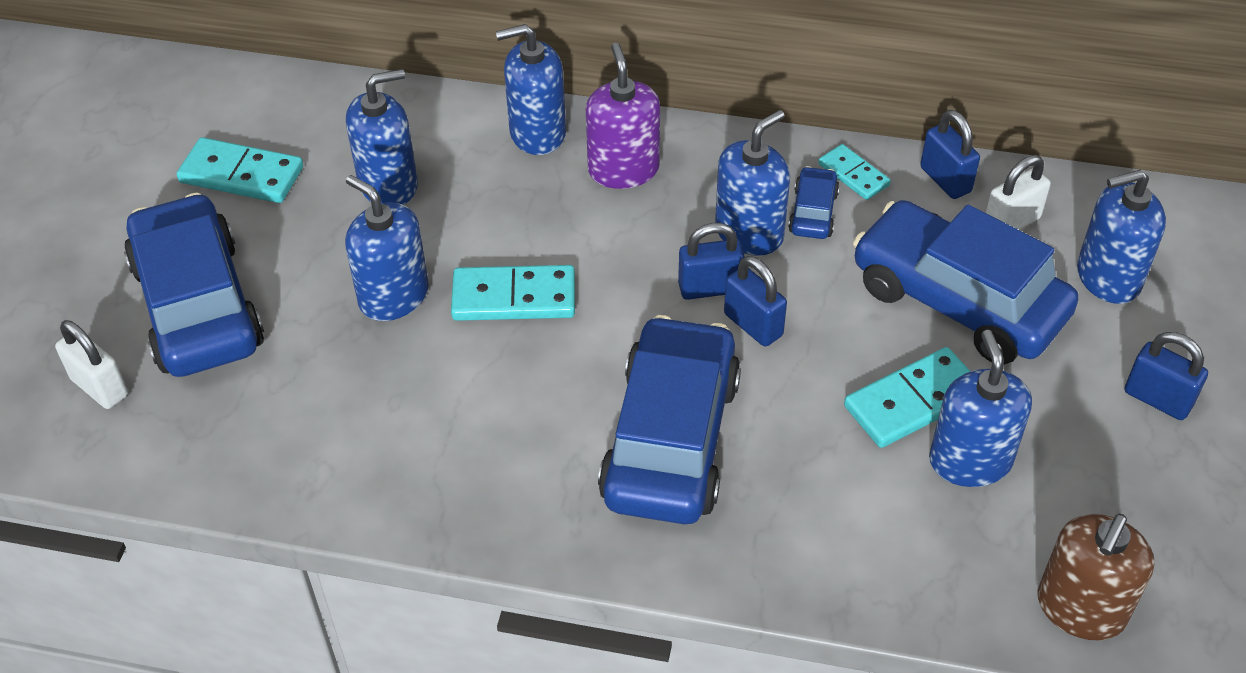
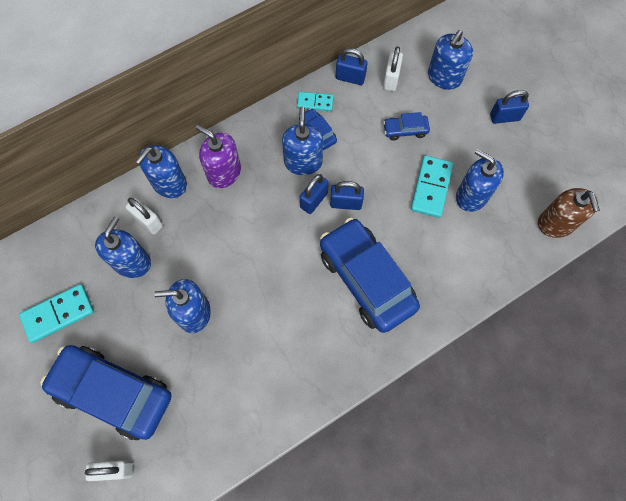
camera: 45 degrees left, 20 degrees up
turquoise domino [451,265,575,321] -> none
blue car [853,200,1078,365] -> blue car [383,112,430,141], size x0.43
none -> white padlock [125,198,163,235]

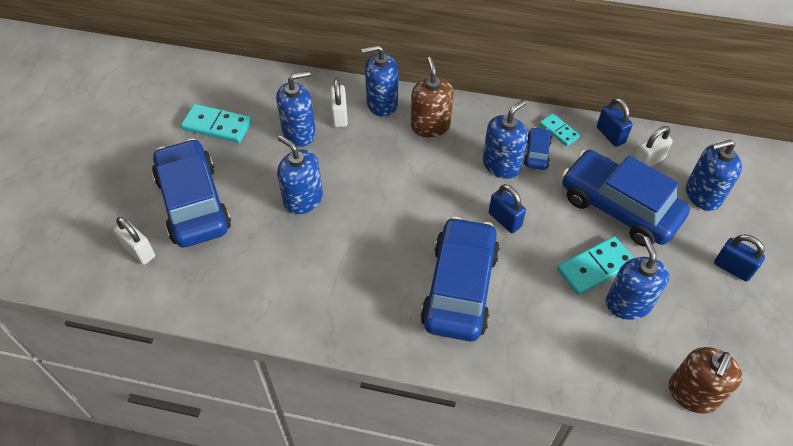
camera: 45 degrees right, 15 degrees down
purple soap dispenser [196,125,241,188] -> brown soap dispenser [411,57,454,138]
blue padlock [300,174,329,214] -> none
blue car [383,112,430,141] -> blue car [562,150,690,247], size x2.31

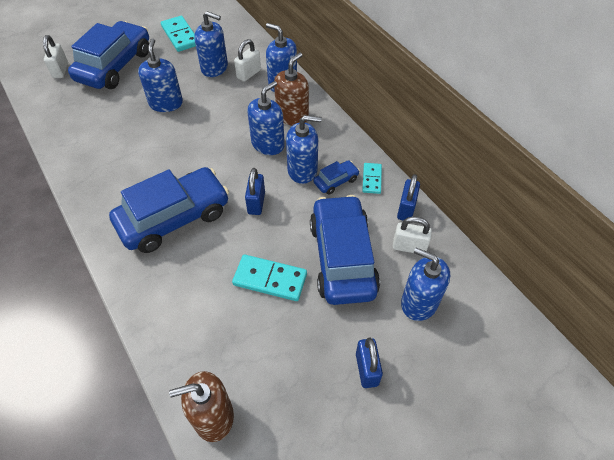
camera: 45 degrees right, 0 degrees up
blue soap dispenser [606,237,669,320] -> blue soap dispenser moved to [247,81,285,155]

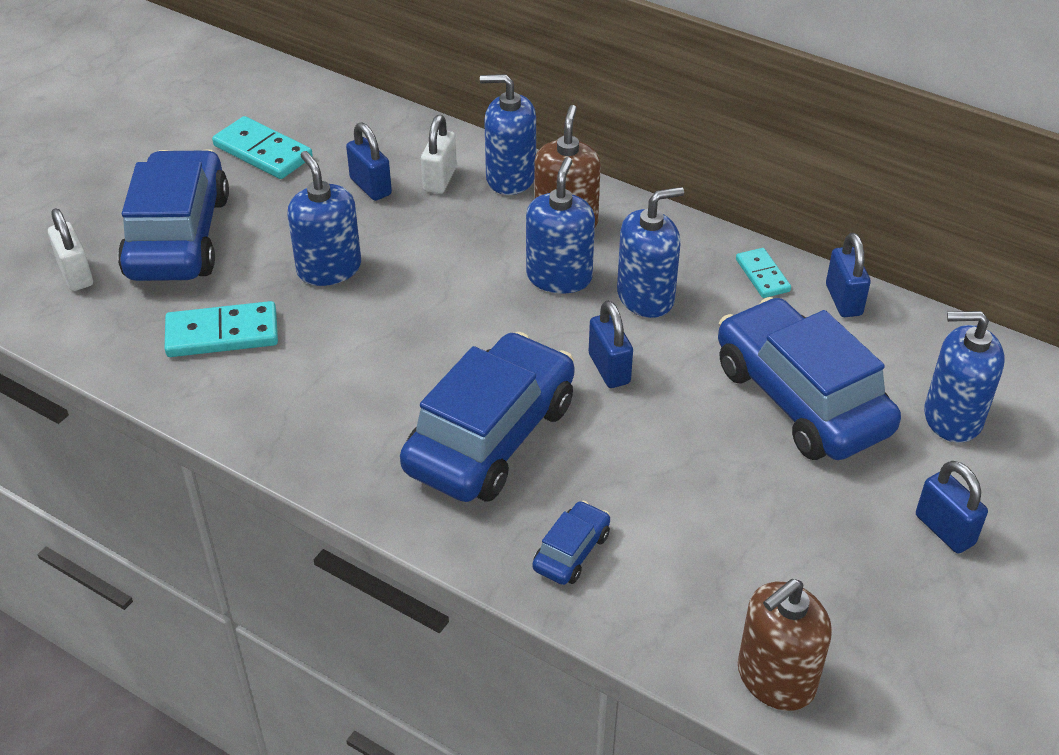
camera: 25 degrees left, 10 degrees down
blue soap dispenser [194,11,228,77] -> blue padlock [346,123,392,201]
turquoise domino [232,255,307,301] -> turquoise domino moved to [165,301,278,357]
blue car [313,160,360,195] -> blue car moved to [532,501,610,585]
white padlock [393,216,432,253] -> none

